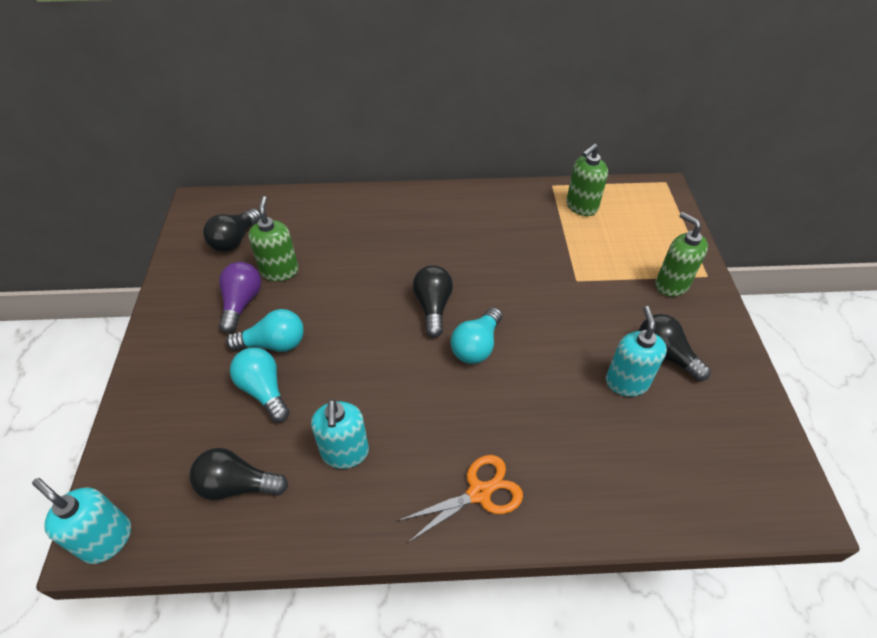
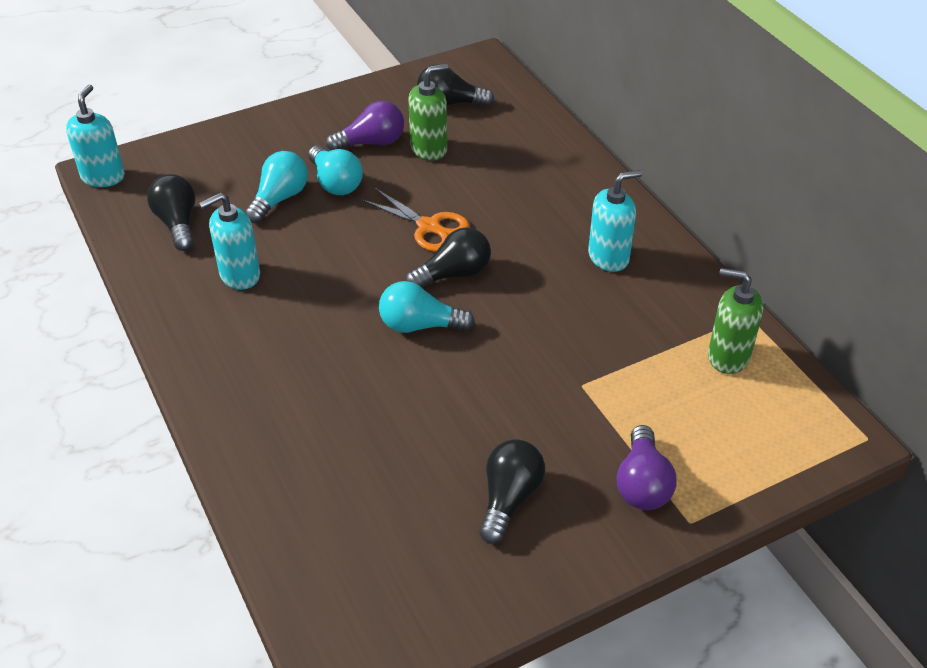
camera: 65 degrees right, 5 degrees down
orange scissors [398,455,523,543] -> orange scissors moved to [361,188,469,252]
turquoise soap dispenser [606,306,667,397] -> turquoise soap dispenser moved to [588,170,642,272]
green soap dispenser [655,212,708,297] -> purple light bulb [617,425,677,510]

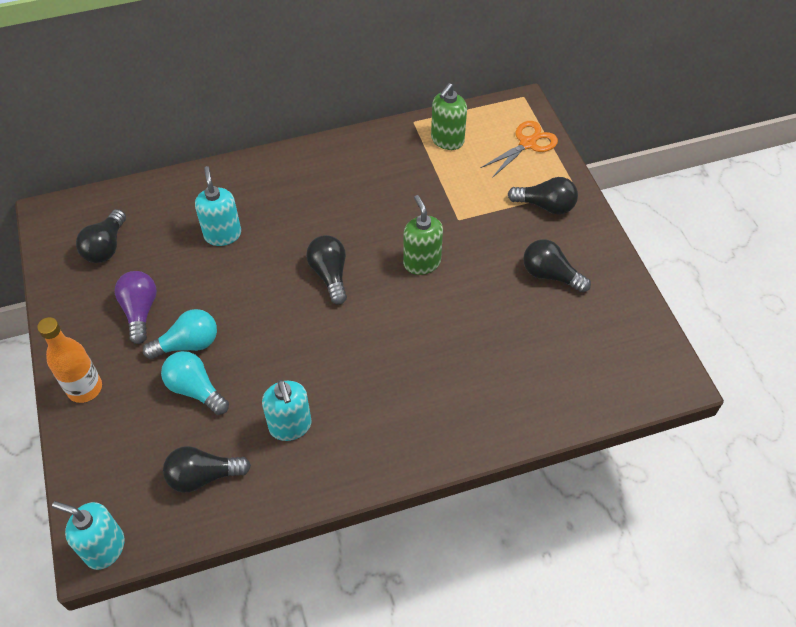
camera: 80 degrees left, 10 degrees up
orange scissors [361,188,469,252] -> orange scissors moved to [481,121,558,178]
turquoise light bulb [379,281,475,333] -> none
green soap dispenser [408,64,448,161] -> green soap dispenser moved to [403,195,443,275]
turquoise soap dispenser [588,170,642,272] -> turquoise soap dispenser moved to [195,166,241,246]
purple light bulb [617,425,677,510] -> black light bulb [508,177,578,215]
none -> orange bottle [37,317,102,403]

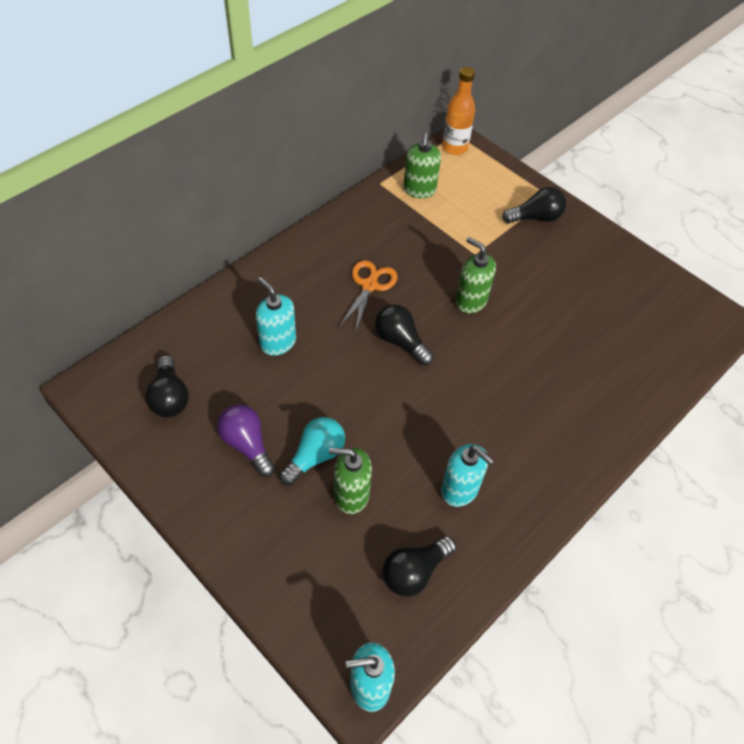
camera: 30 degrees left, 0 degrees up
orange bottle [37,317,102,403] -> orange bottle moved to [442,67,475,155]
turquoise light bulb [161,351,229,415] -> green soap dispenser [329,448,372,514]
orange scissors [481,121,558,178] -> orange scissors moved to [339,260,397,332]
black light bulb [523,239,591,293] -> none

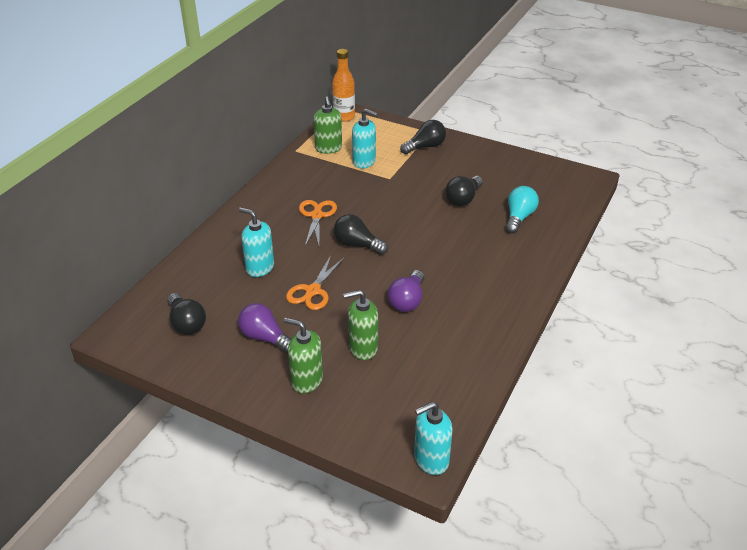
camera: 15 degrees left, 15 degrees down
turquoise light bulb [279,417,345,486] -> turquoise light bulb moved to [506,186,539,234]
black light bulb [383,536,456,597] -> black light bulb moved to [445,176,483,206]
turquoise soap dispenser [441,444,494,507] -> turquoise soap dispenser moved to [352,109,378,168]
green soap dispenser [456,237,496,314] -> green soap dispenser moved to [284,318,323,393]
none -> orange scissors [286,255,344,310]
none -> purple light bulb [388,270,424,312]

